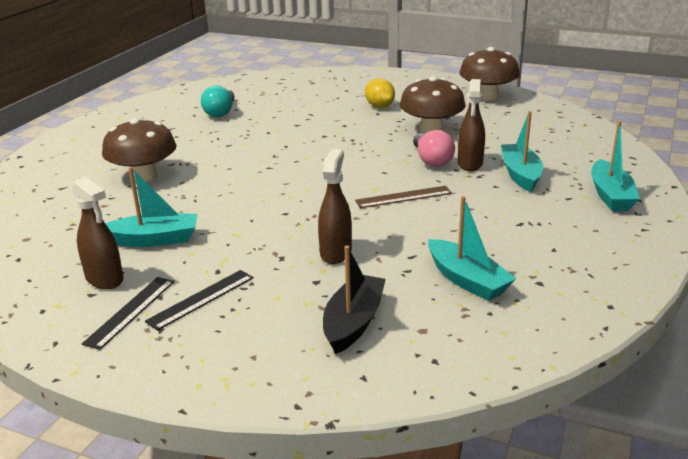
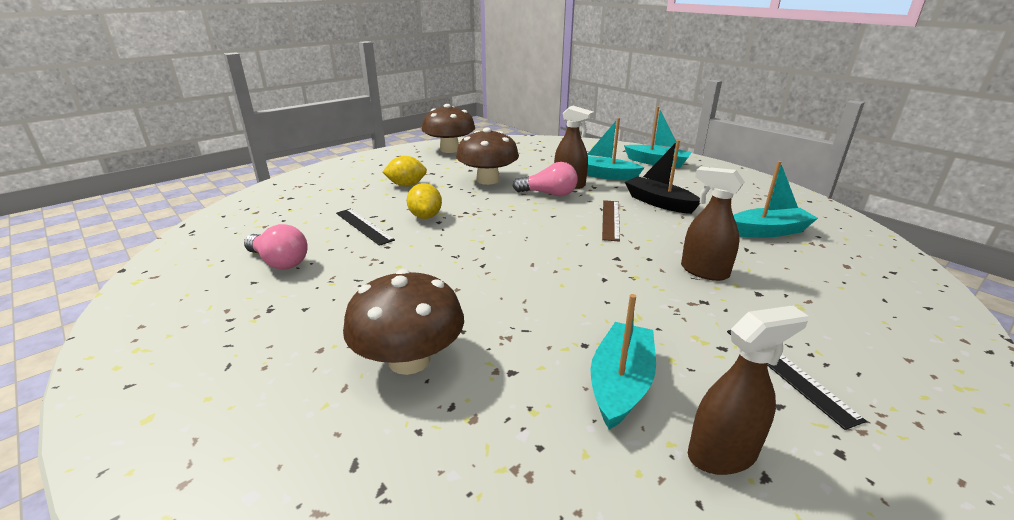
camera: 65 degrees left, 0 degrees up
black ruler [82,277,174,350] -> black ruler moved to [336,209,395,246]
turquoise light bulb [201,85,235,117] -> pink light bulb [244,224,308,269]
black boat [323,246,386,354] -> black boat moved to [625,140,700,214]
none -> yellow lemon [407,183,442,219]

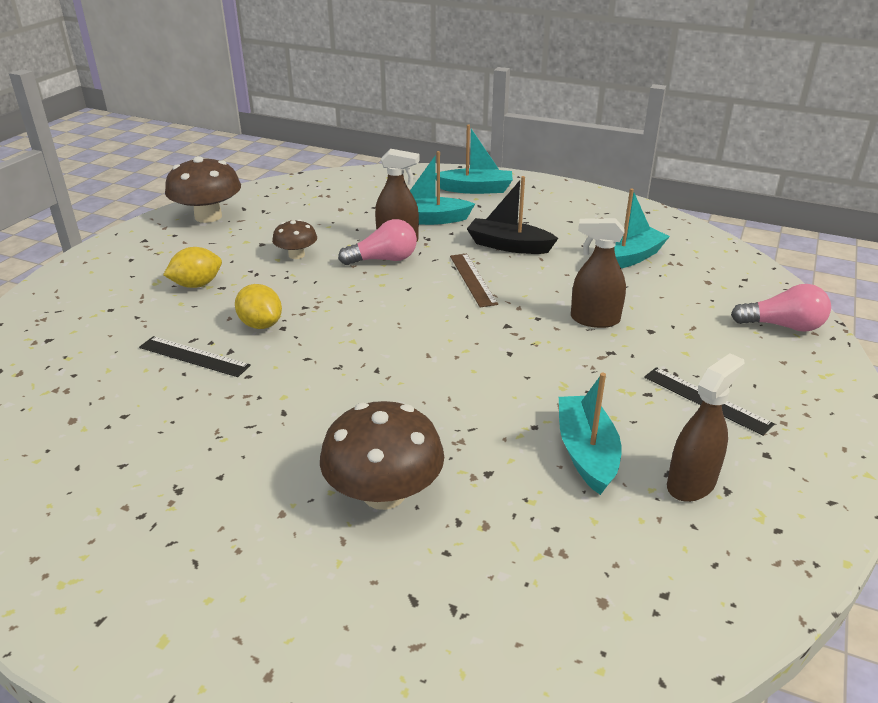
camera: 25 degrees left, 5 degrees up
pink light bulb [244,224,308,269] -> pink light bulb moved to [731,284,831,332]
brown mushroom [456,128,519,185] -> brown mushroom [272,219,317,259], size x0.56

